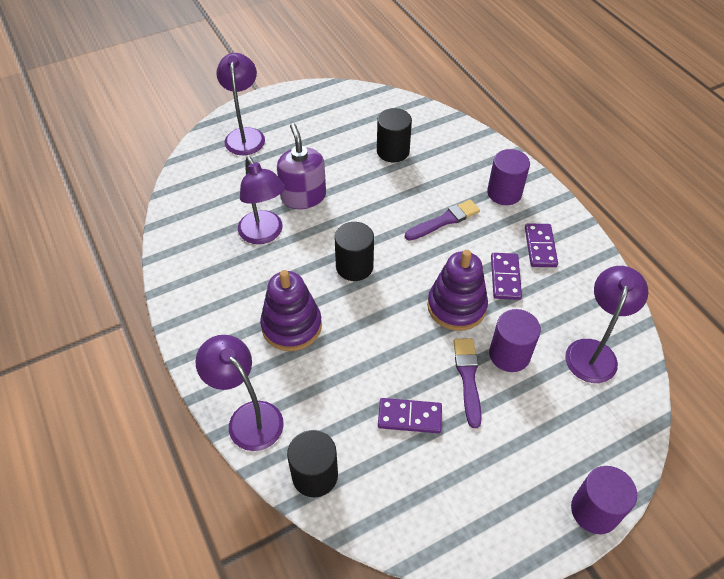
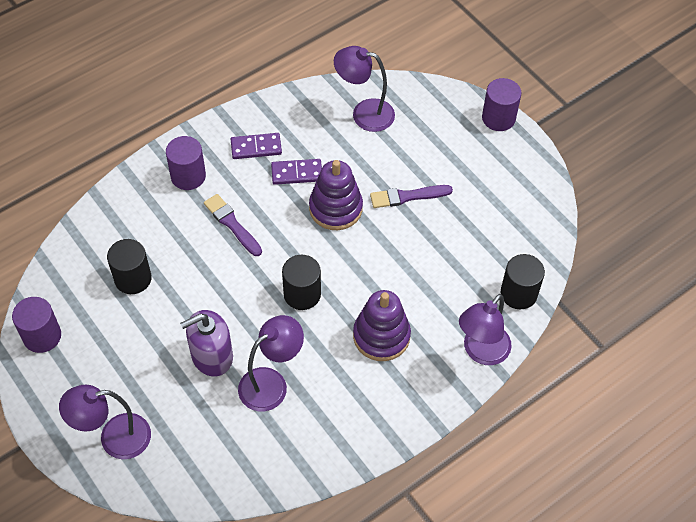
camera: 100 degrees left, 5 degrees up
purple domino [378,398,442,433] -> none
purple cylinder [489,309,541,372] -> purple cylinder moved to [12,297,61,353]

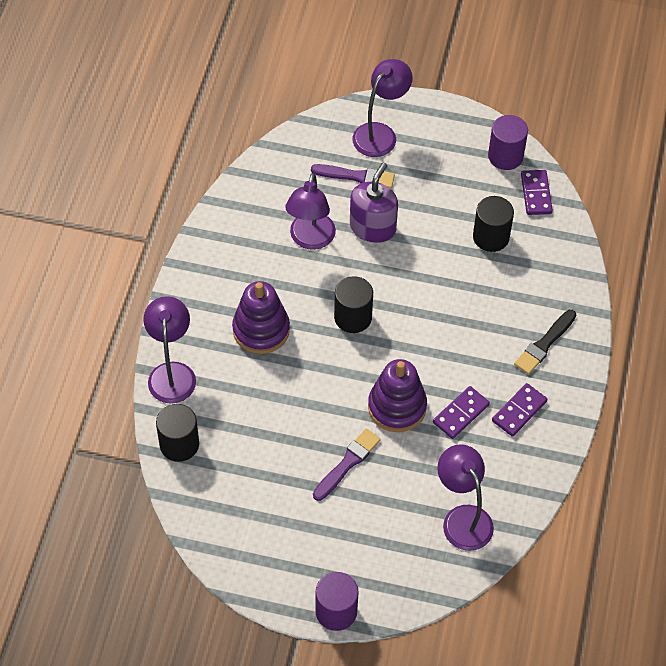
camera: 140 degrees right, 0 degrees up
purple cylinder [166,136,206,190] -> black brush [514,310,576,374]
purple brush [204,194,262,256] -> purple brush moved to [311,164,395,189]
purple lamp [334,46,395,132] -> purple lamp turned 90 degrees counterclockwise [437,444,494,551]
none -> purple domino [521,170,553,215]

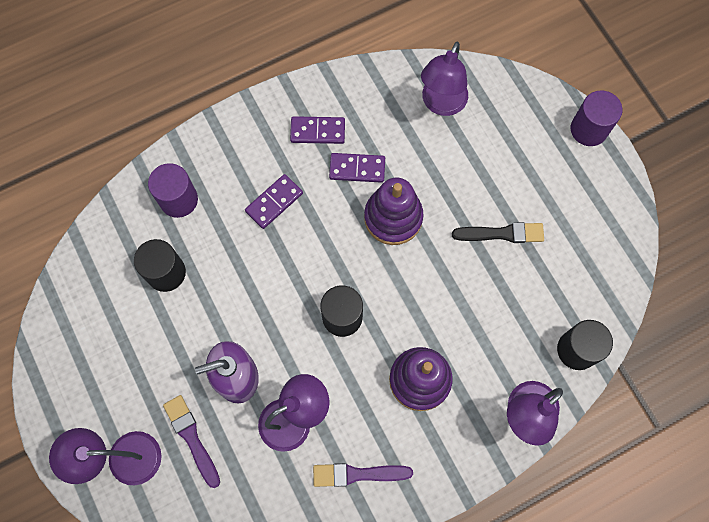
camera: 130 degrees left, 15 degrees up
purple brush [313,429,381,501] -> purple brush moved to [313,463,413,487]
purple cylinder [488,115,528,170] -> purple cylinder moved to [148,163,198,218]
black brush [514,310,576,374] -> black brush moved to [452,222,544,243]
purple domino [521,170,553,215] -> purple domino moved to [245,174,303,229]

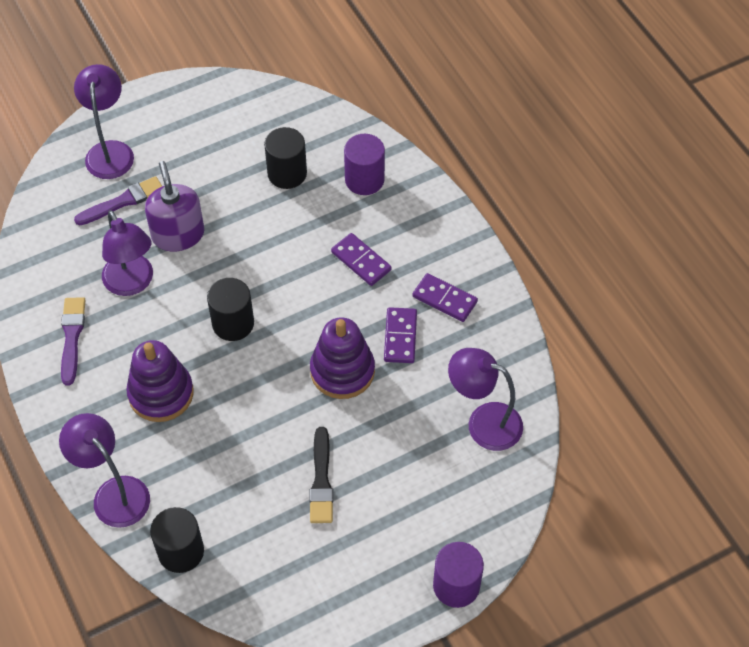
camera: 90 degrees right, 15 degrees down
purple domino [290,116,345,144] -> purple domino turned 60 degrees counterclockwise [412,273,478,322]

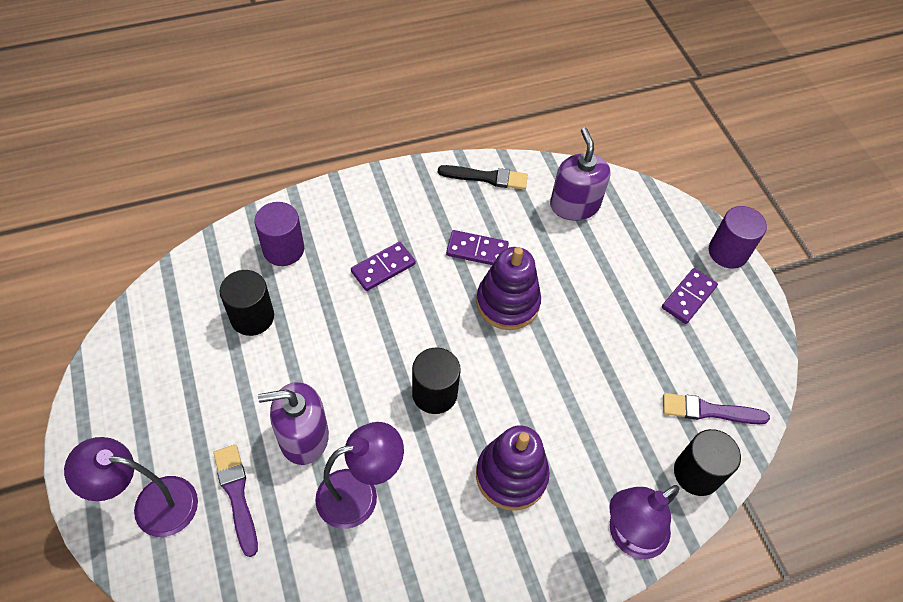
camera: 85 degrees left, 0 degrees up
purple brush [61,297,85,385] -> purple brush moved to [663,393,770,425]
black brush [309,427,333,523] -> black brush moved to [438,165,528,190]
purple domino [412,273,478,322] -> purple domino moved to [662,268,718,324]
purple lamp [448,348,523,451] -> purple soap dispenser [550,127,611,221]

